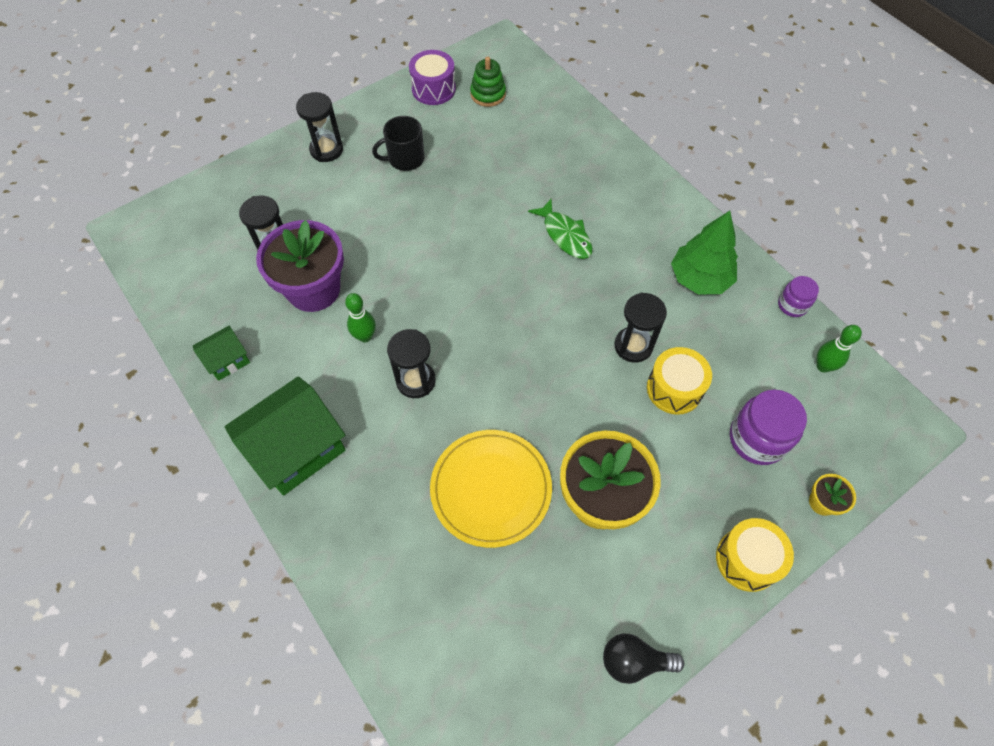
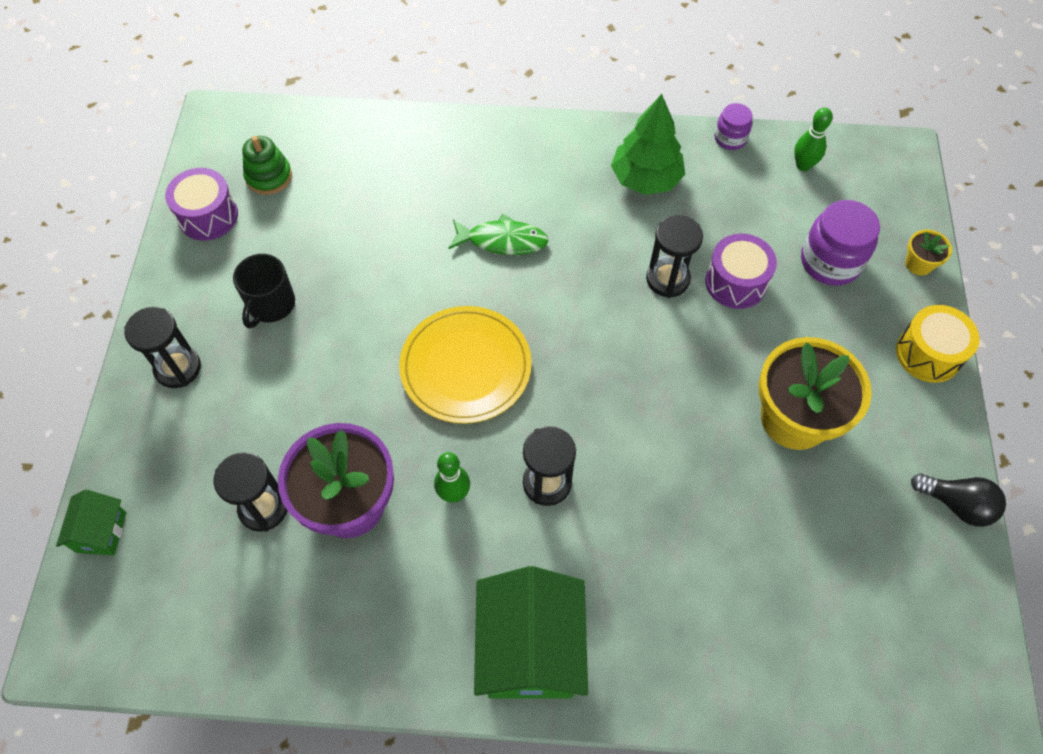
camera: 50 degrees left, 0 degrees up
green house [193,326,250,381] -> green house moved to [56,490,127,556]
yellow plate [430,430,552,548] -> yellow plate moved to [399,306,532,424]
black light bulb [603,634,684,684] -> black light bulb turned 105 degrees counterclockwise [911,473,1006,527]
yellow drum [647,347,712,415] -> purple drum [705,234,777,309]

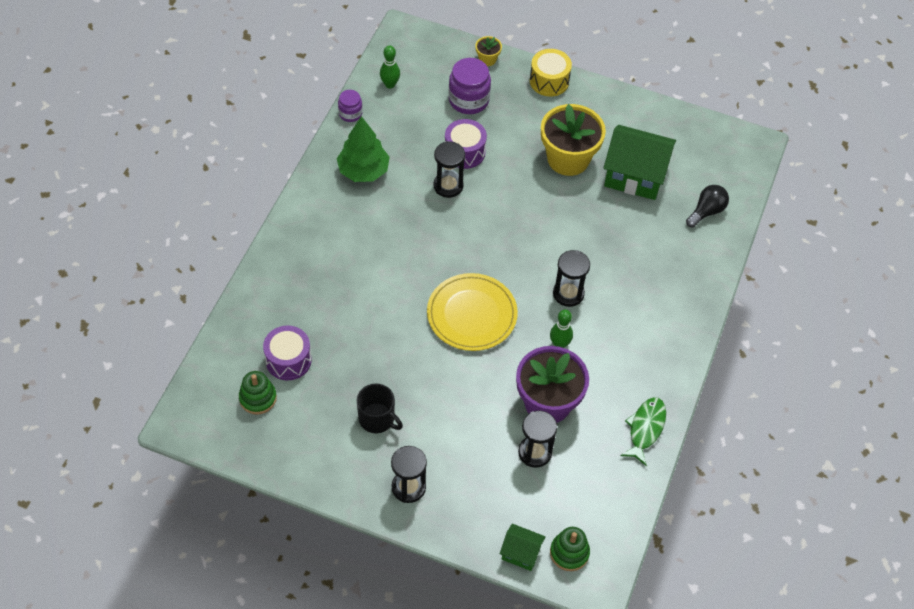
camera: 75 degrees left, 5 degrees down
purple drum [165,168,238,241] -> purple drum moved to [263,326,312,380]
green fish [448,214,549,255] -> green fish moved to [620,397,666,466]
green house [474,566,588,699] -> green house moved to [604,125,676,200]
black light bulb [911,473,1006,527] -> black light bulb moved to [686,185,729,227]
none -> green stacking toy [550,527,590,571]

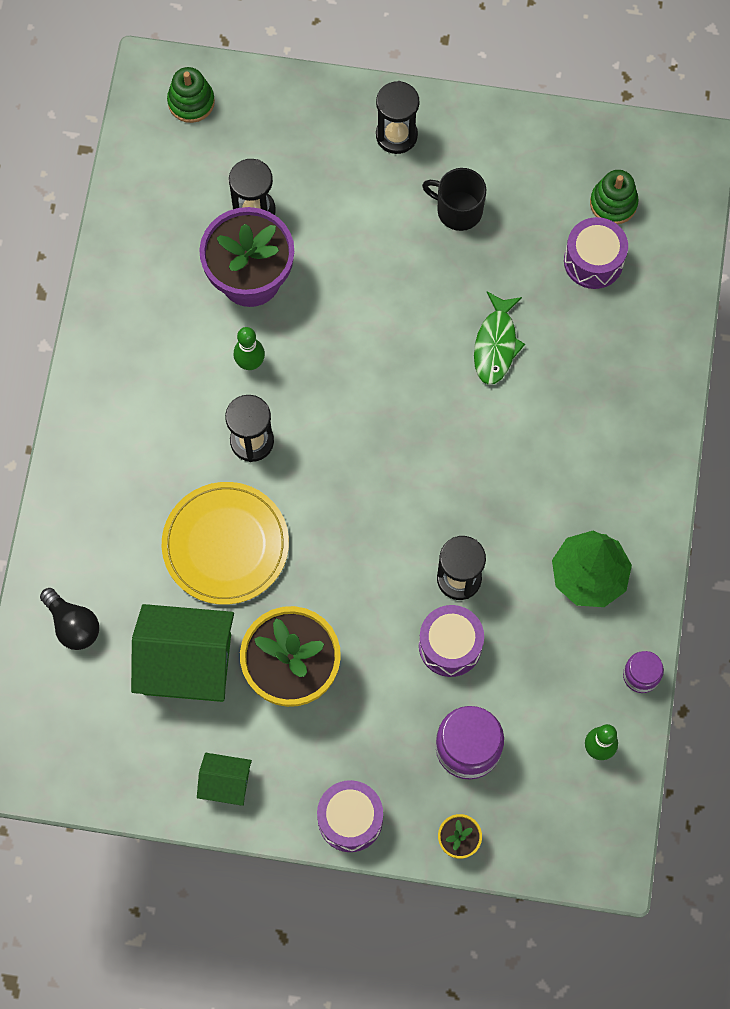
camera: 170 degrees right, 15 degrees up
yellow plate [427,273,518,351] -> yellow plate moved to [162,482,289,605]
green house [500,524,546,571] -> green house moved to [197,753,252,806]
yellow drum [530,49,572,96] -> purple drum [317,780,383,852]
green fish [620,397,666,466] -> green fish moved to [474,292,525,385]
black light bulb [686,185,729,227] -> black light bulb turned 75 degrees counterclockwise [40,588,99,650]

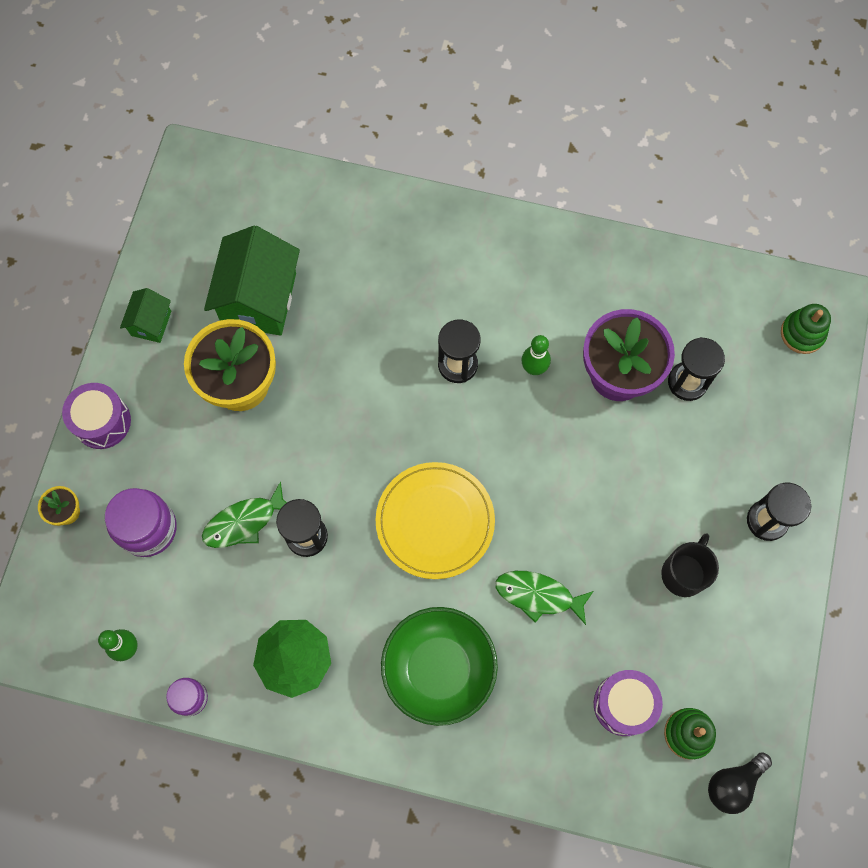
camera: 95 degrees right, 0 degrees up
black light bulb [40,588,99,650] -> black light bulb moved to [708,752,772,814]
yellow plate [162,482,289,605] -> yellow plate moved to [376,462,495,579]
purple drum [419,605,484,677] -> green fish [202,481,287,548]
none -> green bowl [381,607,498,726]

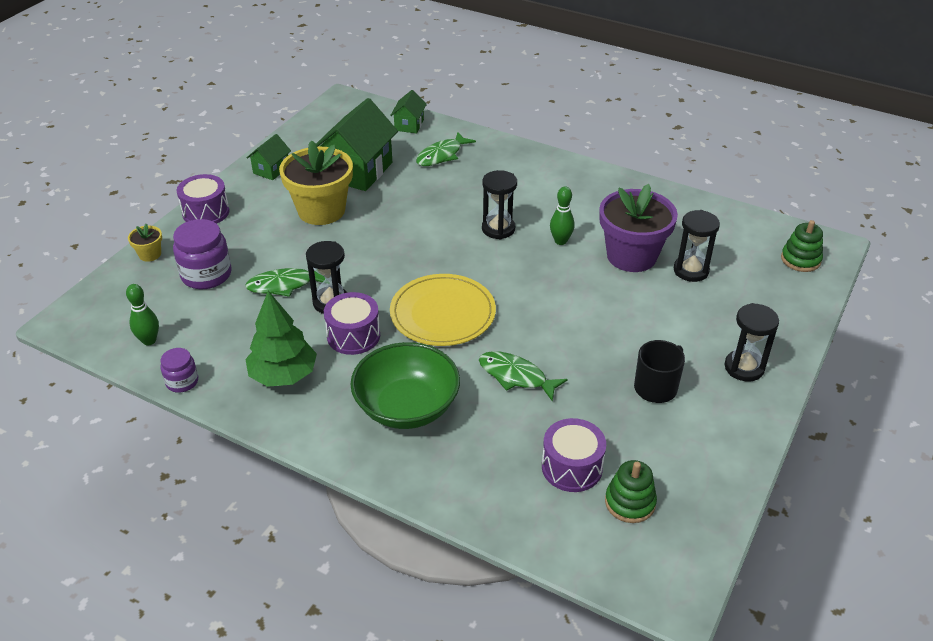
camera: 15 degrees right, 30 degrees down
black light bulb [708,752,772,814] -> none
none -> purple drum [324,292,380,355]
none -> green house [390,90,427,134]
none -> green fish [416,132,476,166]

